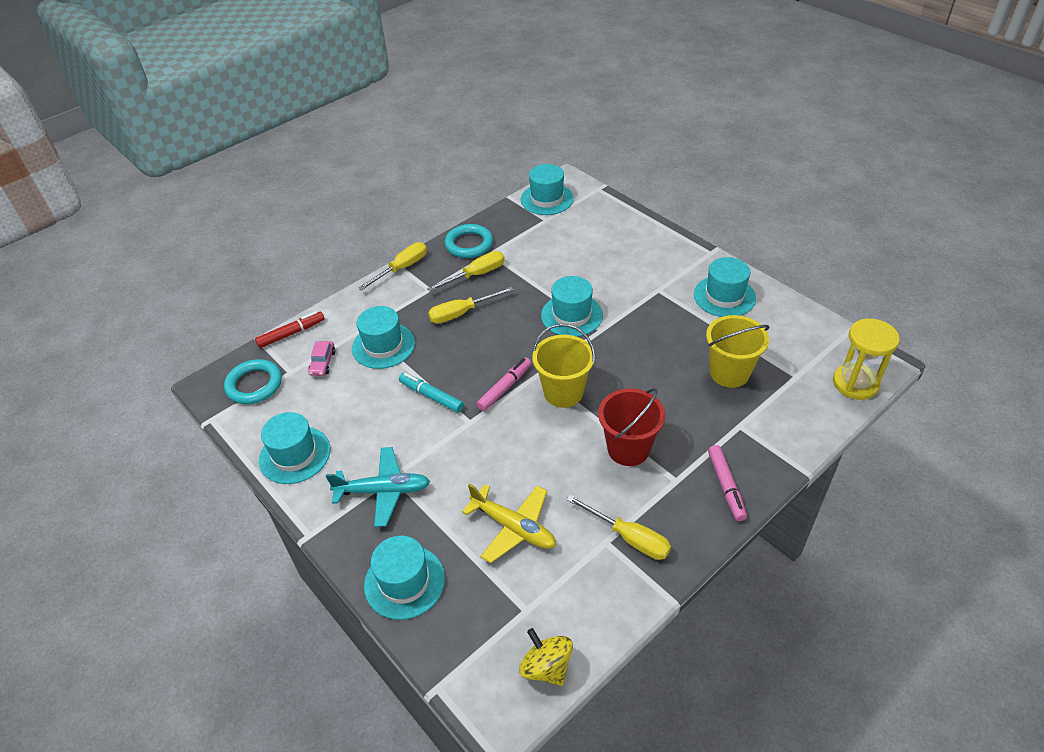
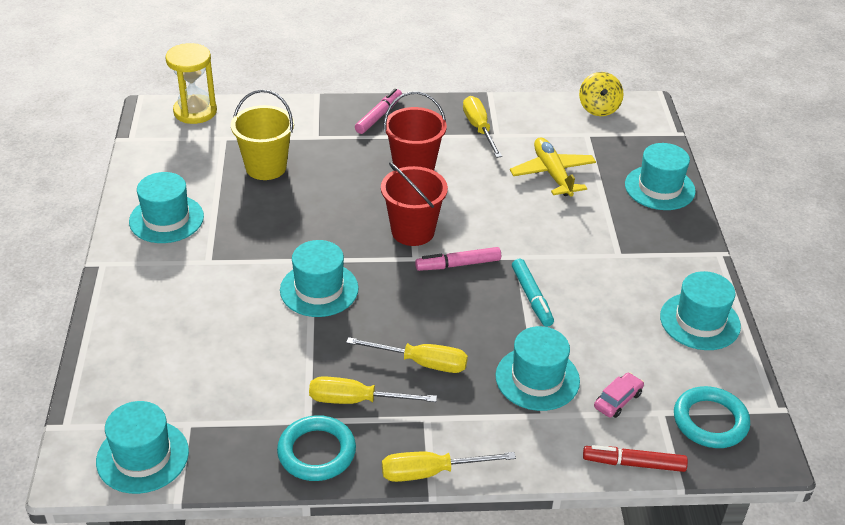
camera: 145 degrees left, 5 degrees down
turquoise plane [326,447,430,527] -> none
yellow bucket [532,324,595,408] -> red bucket [381,162,448,246]

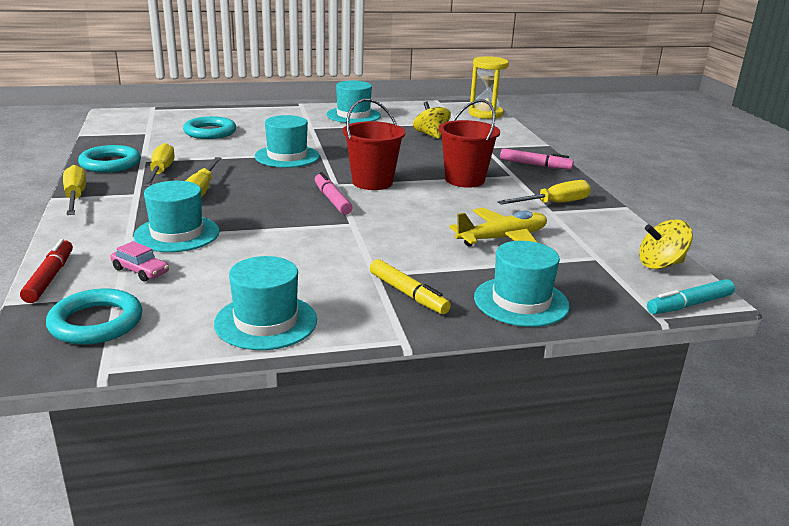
camera: 80 degrees right, 15 degrees down
turquoise hat [96,401,189,494] -> none
yellow bucket [231,90,294,180] -> yellow spinning top [413,101,451,139]
turquoise marker [512,259,554,327] -> turquoise marker moved to [647,279,735,314]
none -> turquoise ring [183,116,236,139]
none -> yellow marker [370,259,451,314]

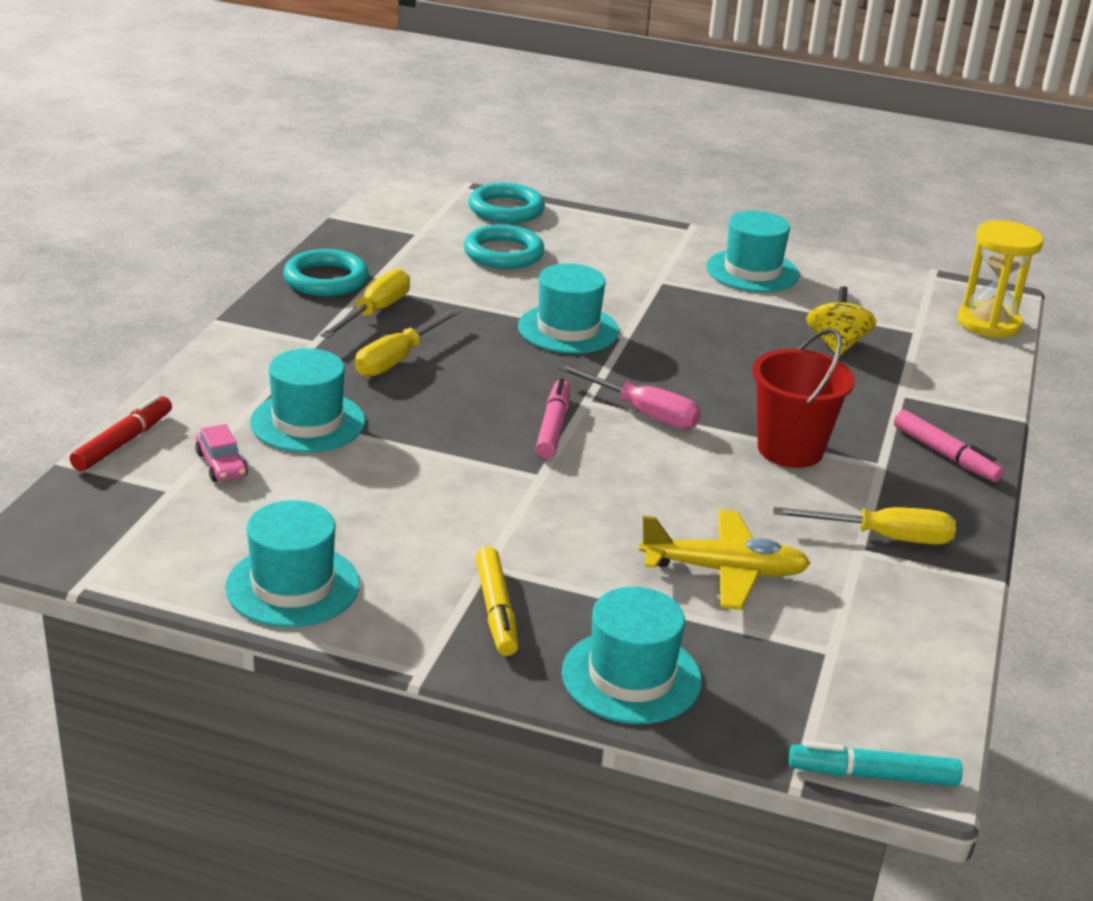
camera: 30 degrees right, 5 degrees up
turquoise ring [46,288,143,345] -> turquoise ring moved to [469,183,545,223]
yellow screwdriver [63,165,86,215] -> none
red bucket [343,99,405,190] -> pink screwdriver [557,364,701,429]
yellow spinning top [639,219,693,269] -> none

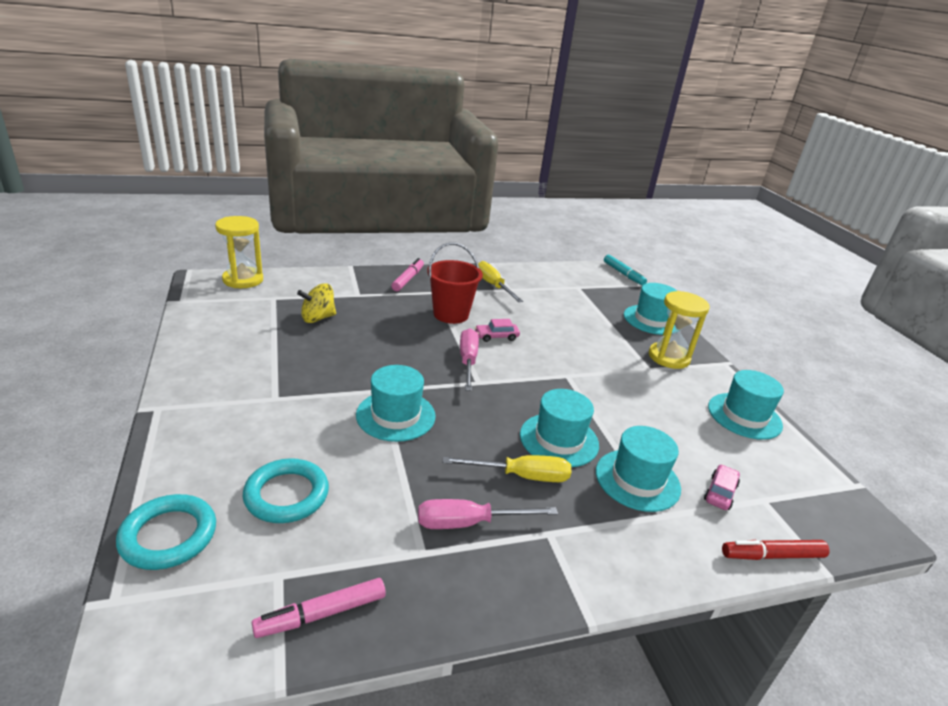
camera: 125 degrees left, 0 degrees up
turquoise ring [283,249,369,296] -> none
yellow screwdriver [320,269,410,338] -> pink screwdriver [418,499,558,529]
yellow marker [476,547,518,656] -> yellow hourglass [649,291,710,369]
pink marker [535,378,571,459] -> pink marker moved to [252,578,386,638]
yellow plane [639,510,811,610] -> none
turquoise hat [706,211,799,292] -> turquoise hat moved to [520,389,599,467]
none -> pink car [475,319,520,342]

